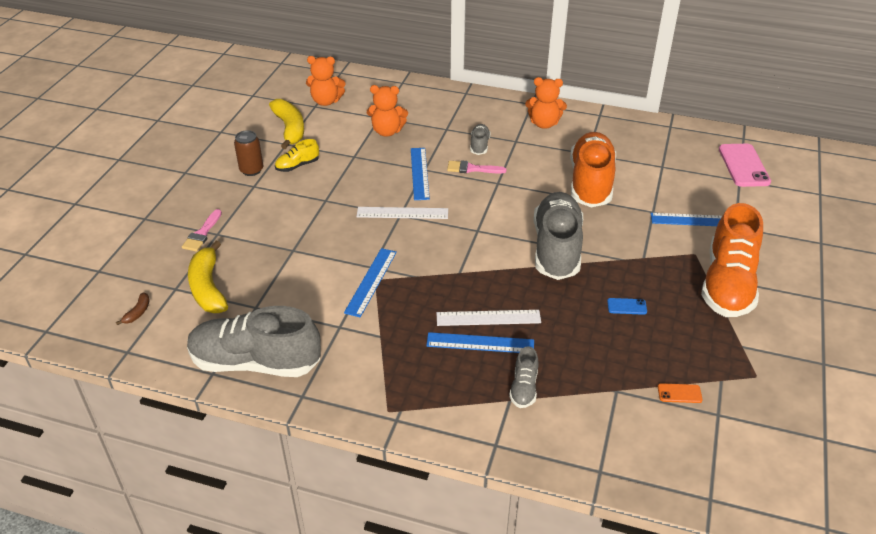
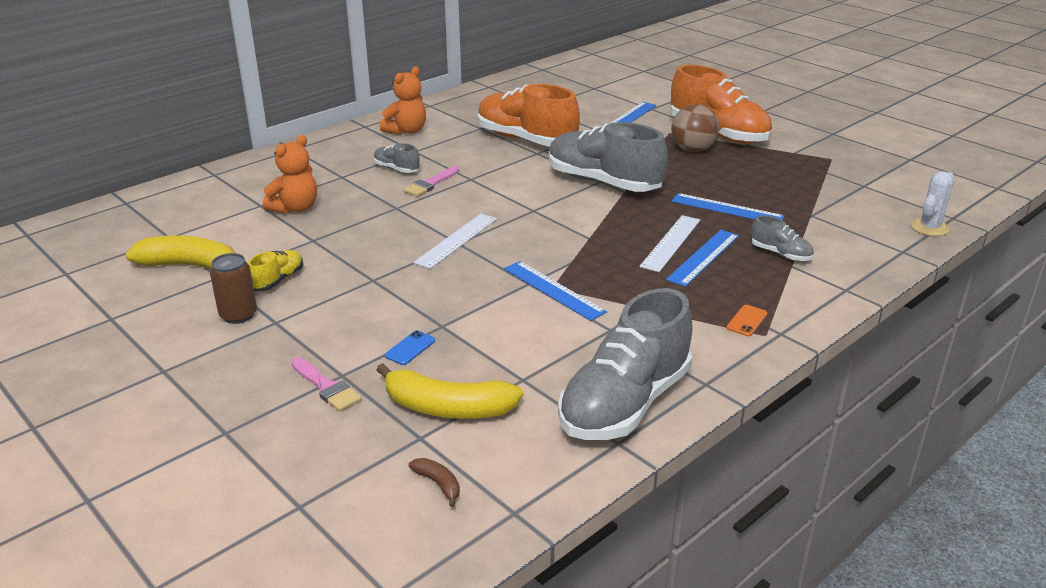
camera: 60 degrees left, 10 degrees down
yellow shoe [275,139,319,172] -> yellow shoe turned 150 degrees counterclockwise [248,250,303,291]
orange teddy bear [306,56,345,106] -> none
blue ruler [411,148,430,200] -> blue ruler moved to [672,193,785,220]
blue phone [607,298,647,315] -> blue phone moved to [385,331,435,365]
orange phone [658,383,703,403] -> orange phone moved to [727,305,767,336]
pink phone [719,144,771,187] -> none
none -> brown ball [671,104,719,152]
none -> white cactus [911,171,955,236]

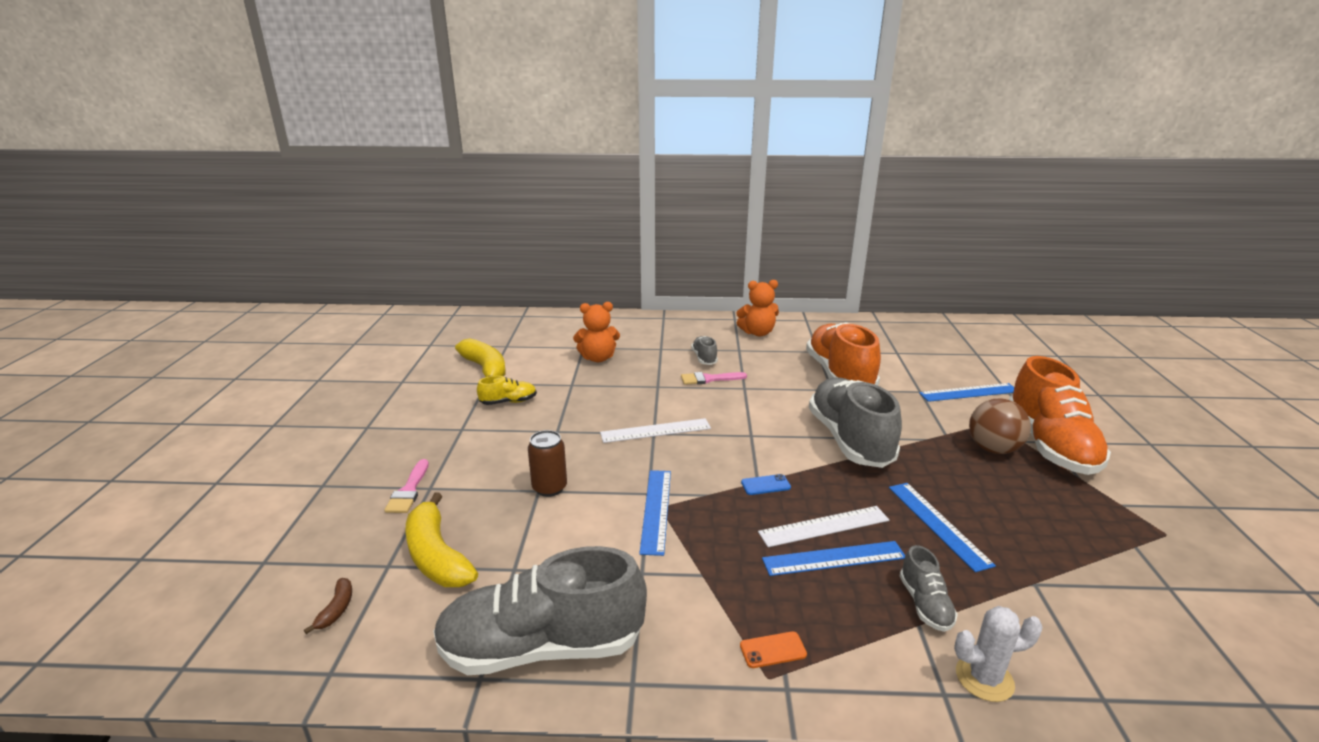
camera: 45 degrees right, 5 degrees down
brown can [210,253,257,324] -> brown can moved to [528,430,567,497]
blue phone [385,331,435,365] -> blue phone moved to [741,474,791,495]
white cactus [911,171,955,236] -> white cactus moved to [954,606,1043,702]

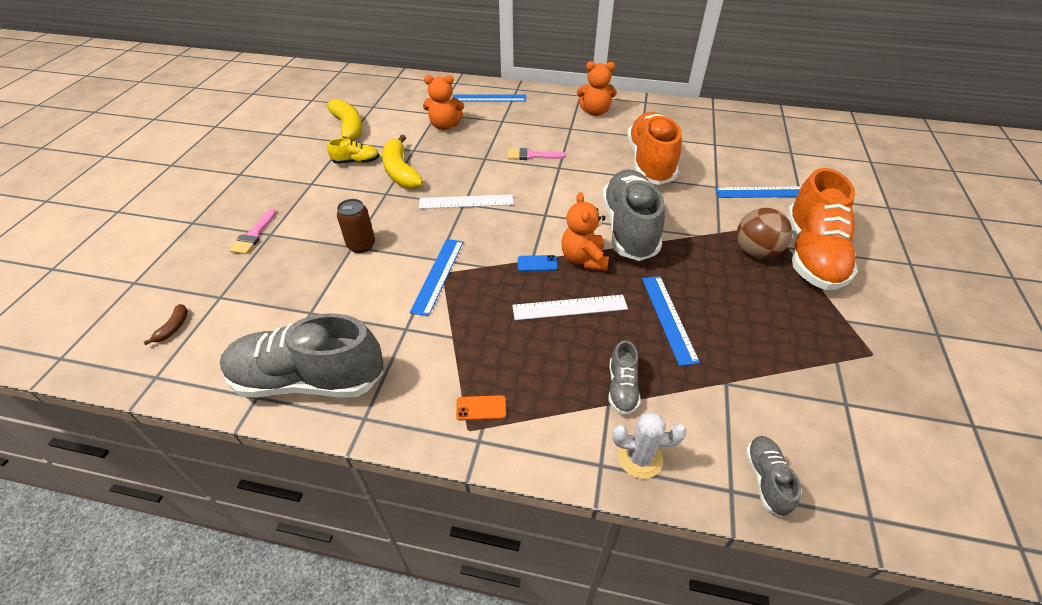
camera: 10 degrees right, 20 degrees up
yellow banana [405,492,478,587] -> yellow banana moved to [382,135,424,189]
grey shoe [691,336,718,365] -> grey shoe moved to [745,436,801,517]
blue ruler [762,541,905,576] -> blue ruler moved to [452,94,526,102]
none -> orange teddy bear [561,192,609,271]

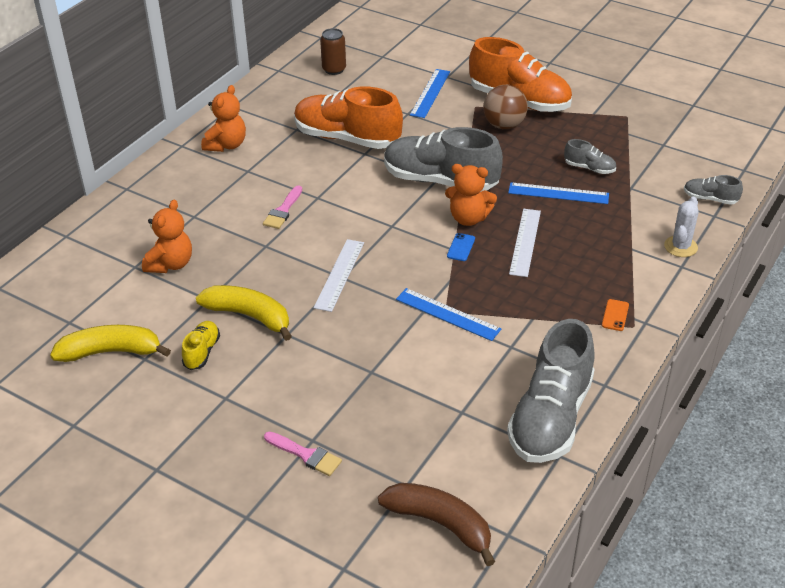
camera: 70 degrees left, 5 degrees down
brown banana [144,304,188,345] -> brown banana [378,483,495,566], size x2.24
brown can [337,199,375,253] -> brown can moved to [320,28,346,75]
yellow banana [382,135,424,189] -> yellow banana turned 150 degrees counterclockwise [196,285,292,341]
blue ruler [452,94,526,102] -> none
grey shoe [608,340,641,415] -> grey shoe moved to [564,139,616,174]

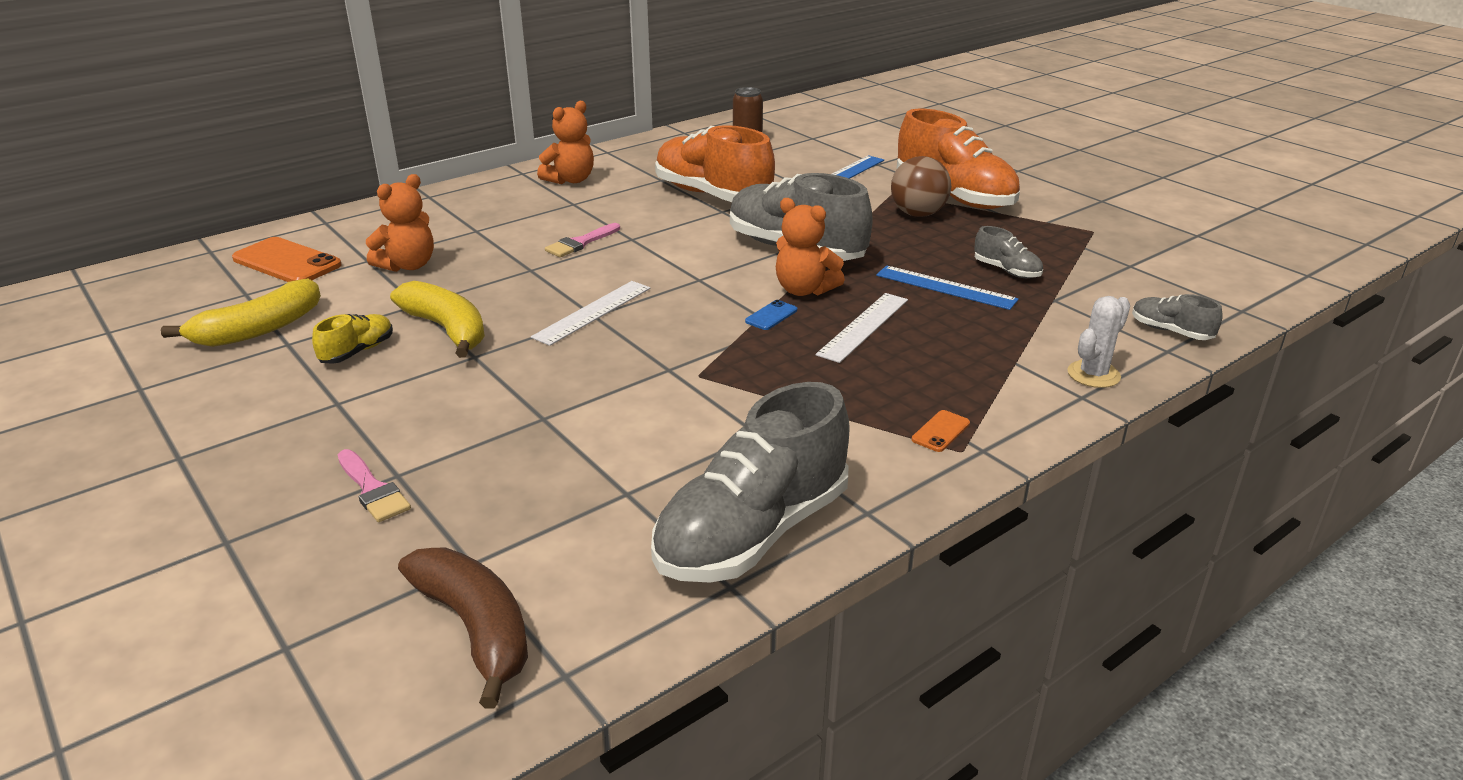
camera: 20 degrees right, 10 degrees down
yellow banana [50,325,171,362] -> yellow banana turned 120 degrees clockwise [161,278,321,347]
blue ruler [396,288,501,341] -> none
none -> orange phone [232,237,342,282]

